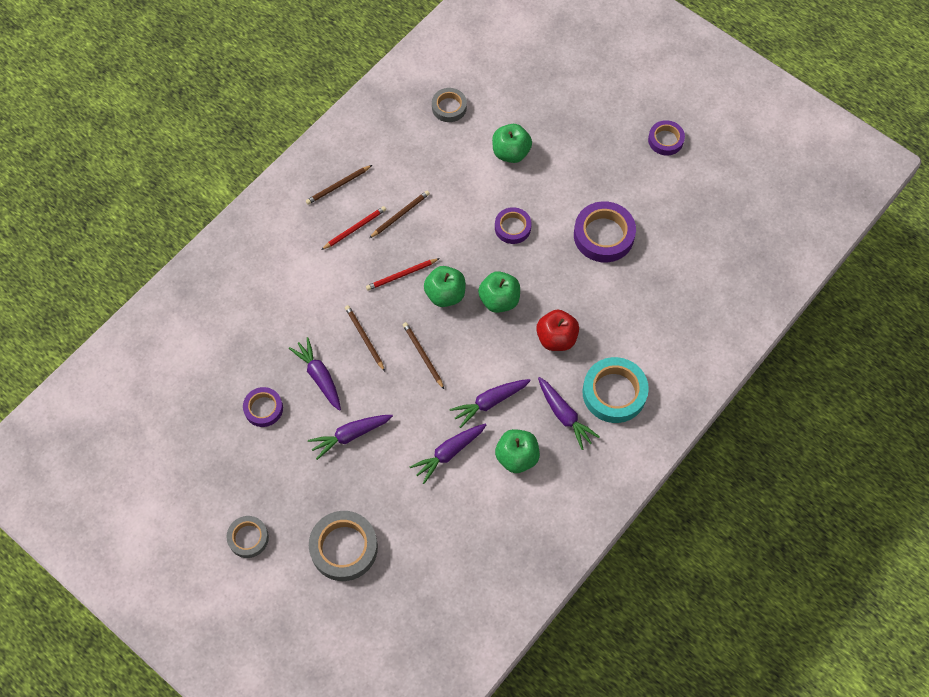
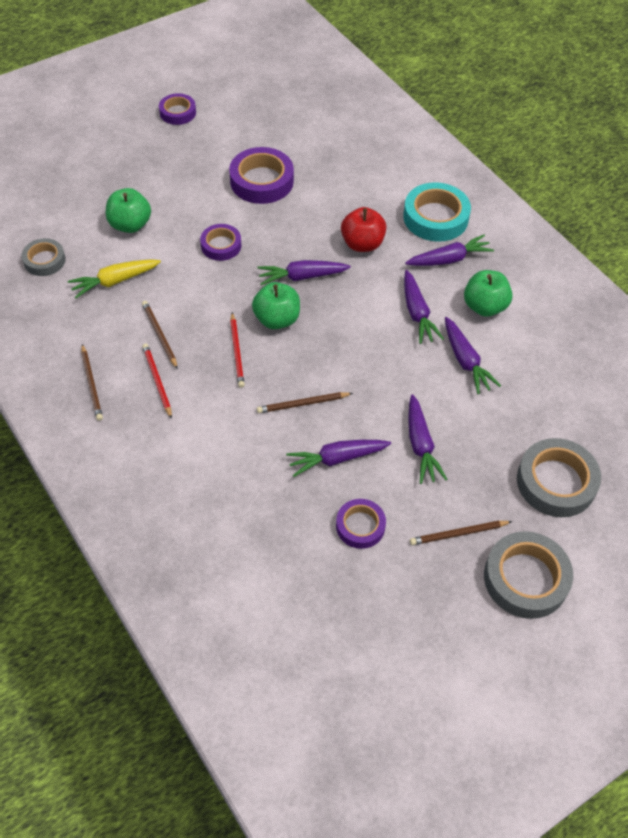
camera: 75 degrees left, 10 degrees down
grey tape [226,516,269,558] -> grey tape [484,531,573,619], size x1.66
brown pencil [403,322,444,389] -> brown pencil moved to [410,521,512,545]
green apple [478,271,520,313] -> purple carrot [257,260,351,285]
none -> yellow carrot [68,259,161,298]

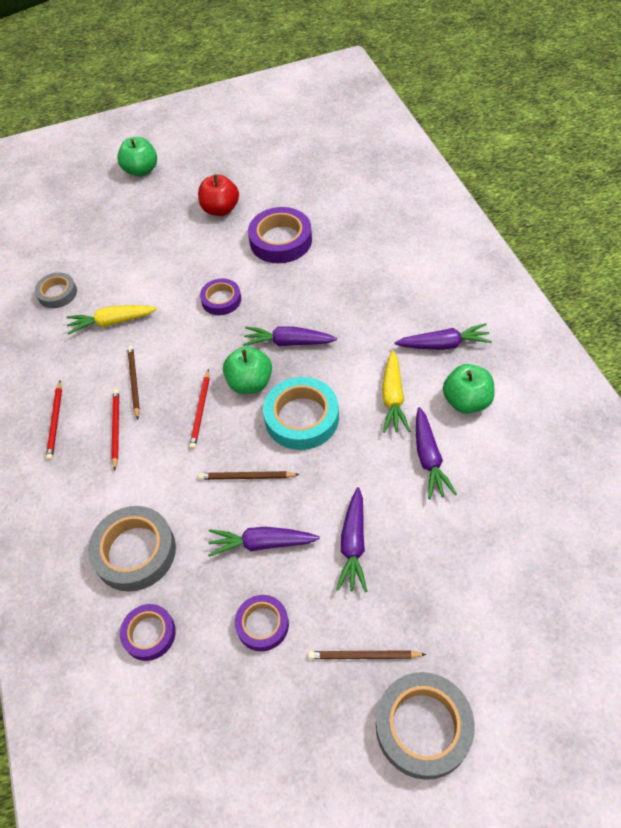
camera: 20 degrees right, 0 degrees up
brown pencil [81,344,103,421] -> red pencil [46,381,62,460]
green apple [106,188,151,233] -> green apple moved to [117,137,157,177]
purple tape [159,93,196,125] -> purple tape moved to [120,604,176,661]
red apple [341,207,386,252] -> red apple moved to [198,174,239,216]
turquoise tape [403,182,471,242] -> turquoise tape moved to [263,377,339,450]
purple carrot [404,270,444,344] -> yellow carrot [382,350,410,433]
grey tape [517,438,601,517] -> grey tape moved to [88,506,176,592]

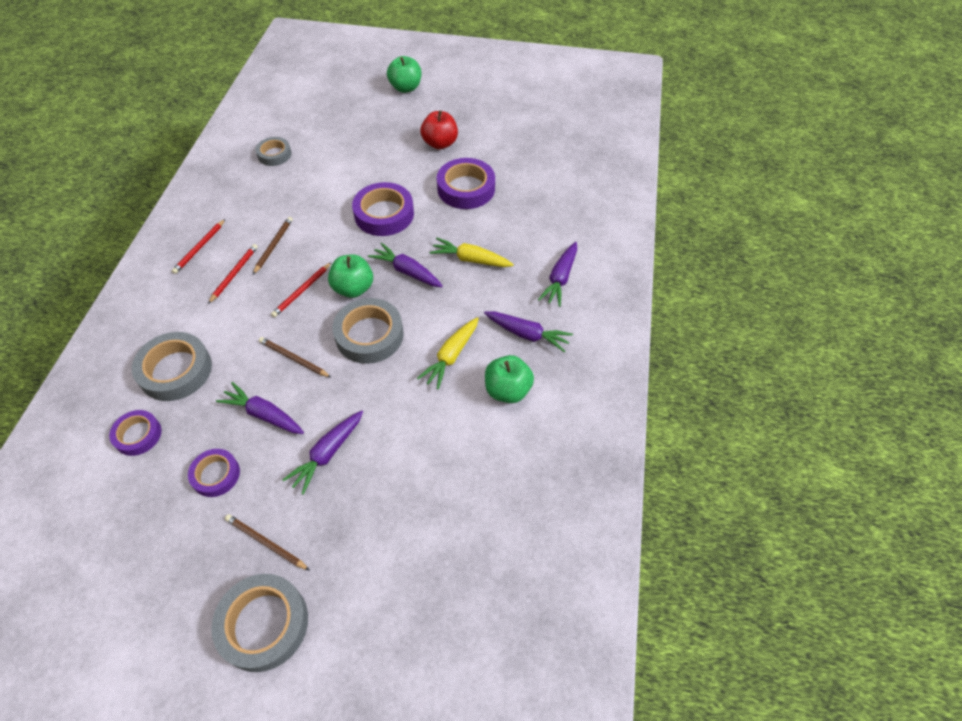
camera: 25 degrees right, 0 degrees up
yellow carrot [66,305,157,335] -> yellow carrot moved to [430,238,514,267]
purple tape [200,278,241,315] -> purple tape [352,182,414,236], size x1.66
turquoise tape [263,377,339,450] -> grey tape [332,298,404,364]
purple carrot [416,407,457,499] -> purple carrot moved to [538,242,577,307]

